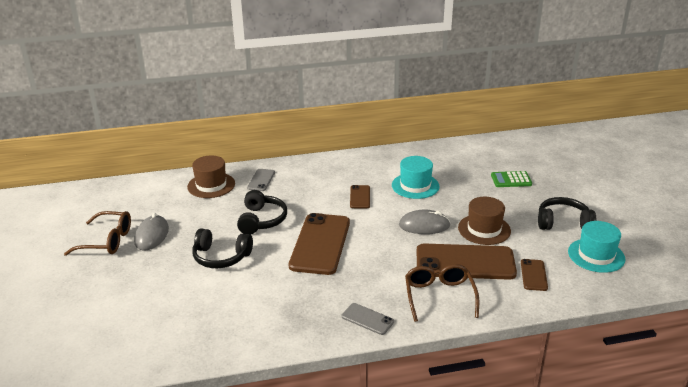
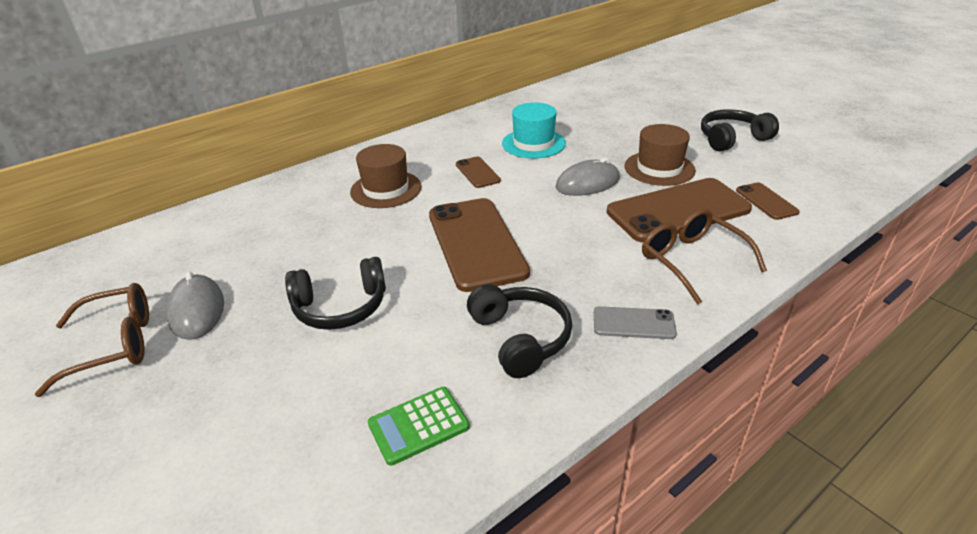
camera: 25 degrees left, 5 degrees up
brown hat [187,156,235,198] -> brown hat moved to [350,144,422,208]
black headphones [237,190,287,234] -> black headphones moved to [467,284,572,378]
grey phone [247,169,275,191] -> none
green calculator [491,171,532,187] -> green calculator moved to [368,387,470,466]
turquoise hat [568,221,625,273] -> none

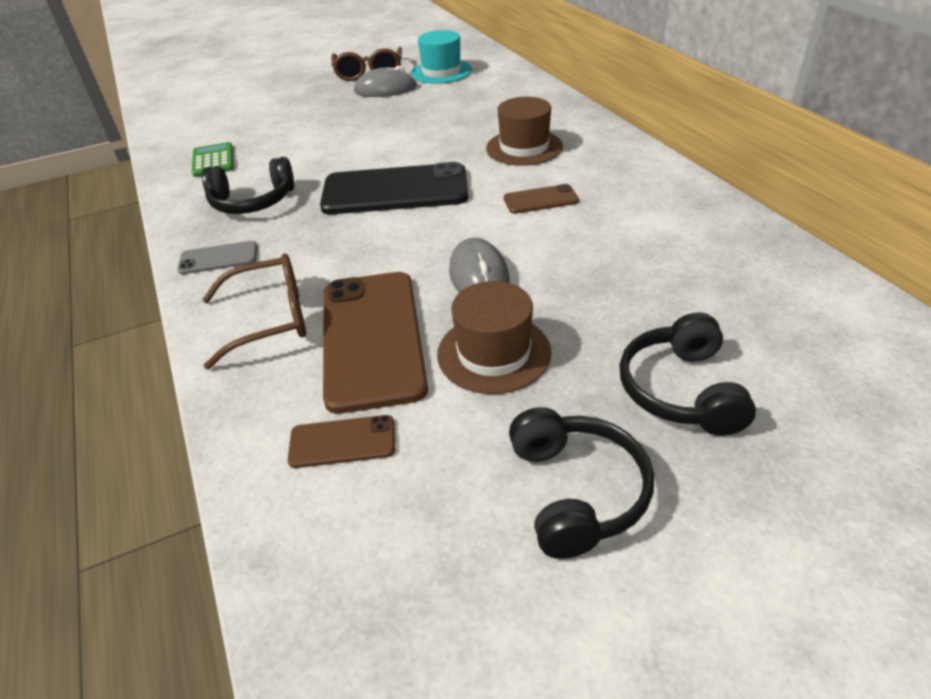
camera: 105 degrees right, 5 degrees up
black headphones [285,257,386,330] -> black headphones moved to [619,312,756,436]
brown phone [429,198,530,292] -> black phone [320,162,468,214]
turquoise hat [502,102,566,158] -> turquoise hat moved to [411,30,472,84]
grey phone [594,306,677,339] -> grey phone turned 60 degrees clockwise [177,241,257,274]

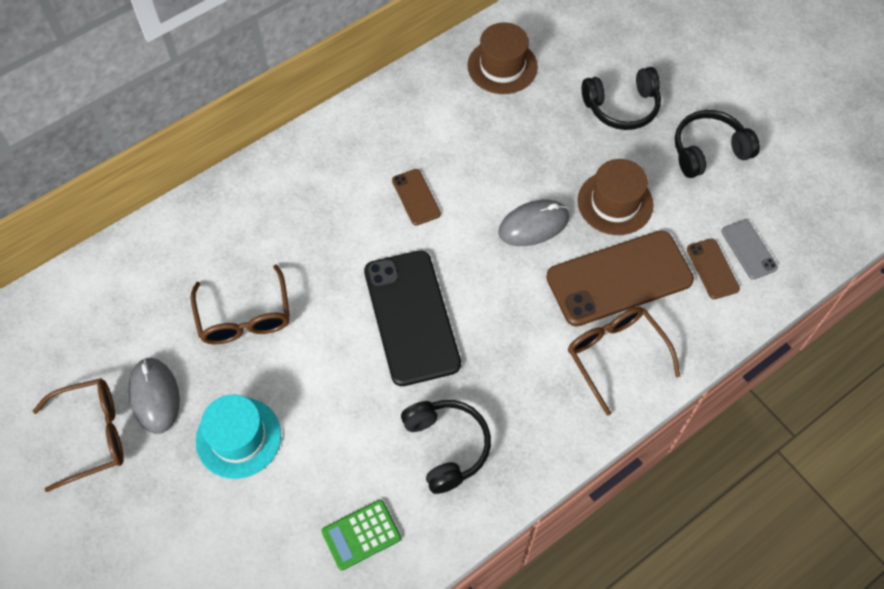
camera: 105 degrees left, 20 degrees up
grey phone [177,241,257,274] -> grey phone moved to [721,220,778,279]
turquoise hat [411,30,472,84] -> turquoise hat moved to [196,395,281,479]
brown hat [486,97,563,166] -> brown hat moved to [467,22,538,94]
none -> brown glasses [191,265,290,344]

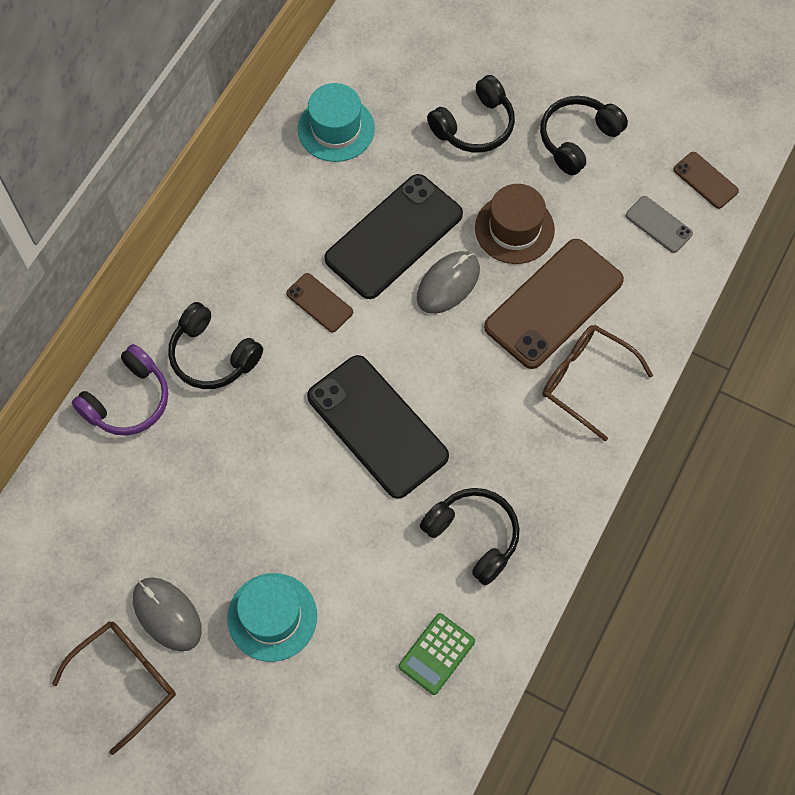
camera: 25 degrees left, 5 degrees up
brown glasses [191,265,290,344] -> none
brown hat [467,22,538,94] -> turquoise hat [298,83,375,162]
brown phone [687,239,740,299] -> brown phone moved to [673,152,739,209]
none -> purple headphones [72,344,168,436]
none -> black headphones [168,302,263,389]
none -> black phone [325,174,463,299]

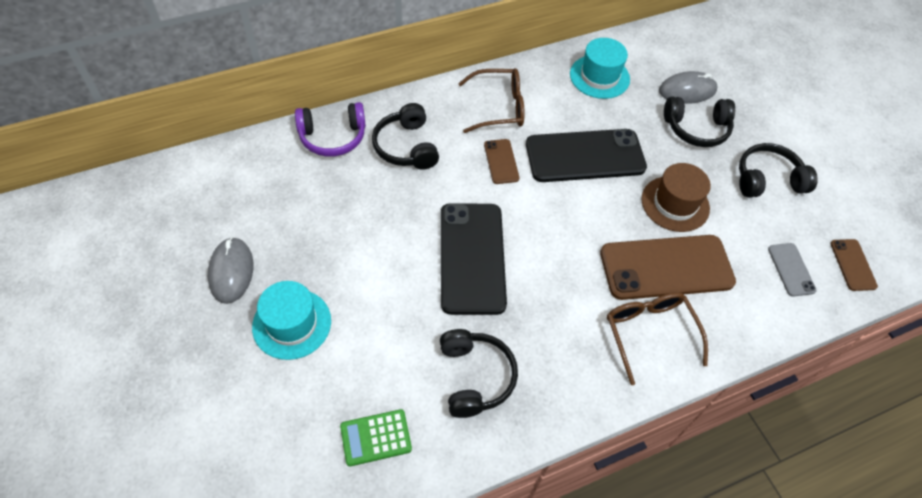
camera: 35 degrees right, 10 degrees down
brown glasses [52,621,176,755] -> brown glasses moved to [458,68,525,133]
grey mouse [417,251,480,314] -> grey mouse moved to [659,71,718,104]

